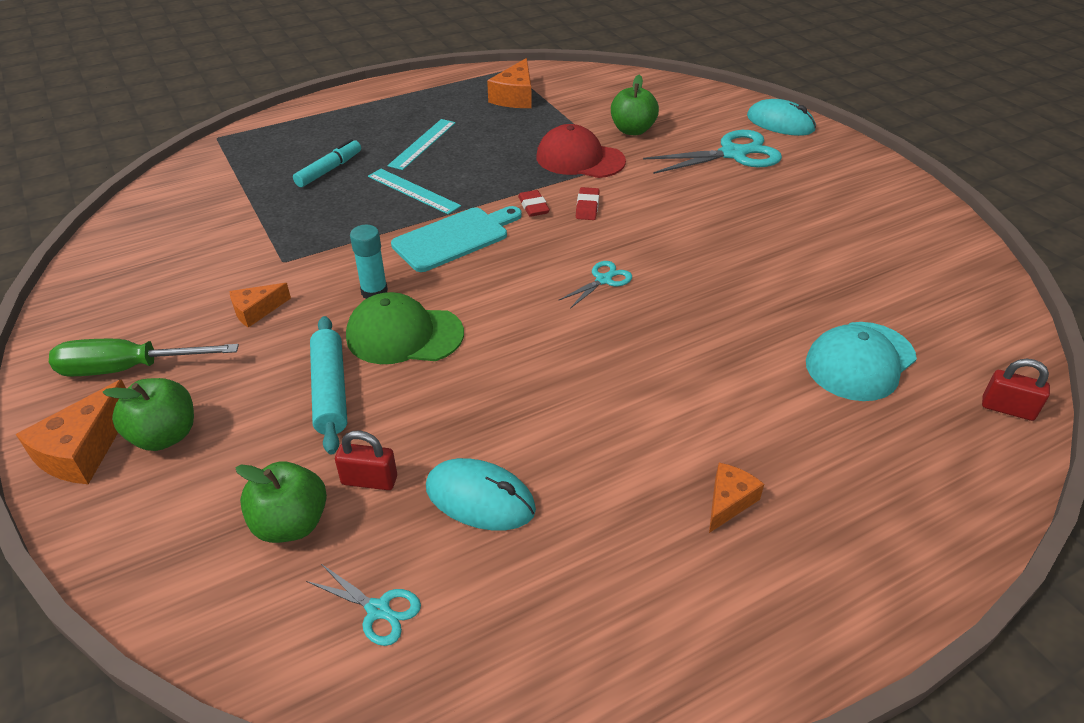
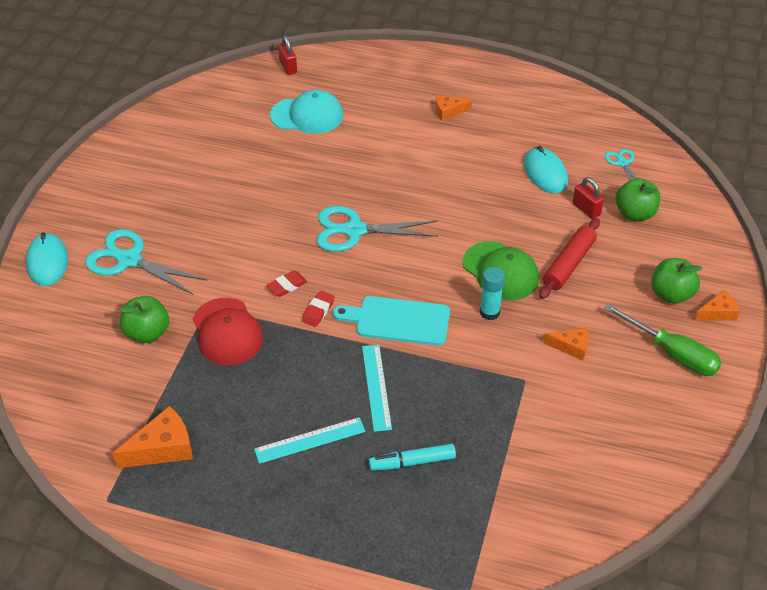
camera: 135 degrees left, 5 degrees up
orange cheese [16,379,126,484] -> orange cheese [694,290,740,321], size x0.62
turquoise rolling pin [310,316,347,455] -> red rolling pin [539,218,600,299]
turquoise scissors [558,261,632,309] -> turquoise scissors [317,206,438,252], size x1.97

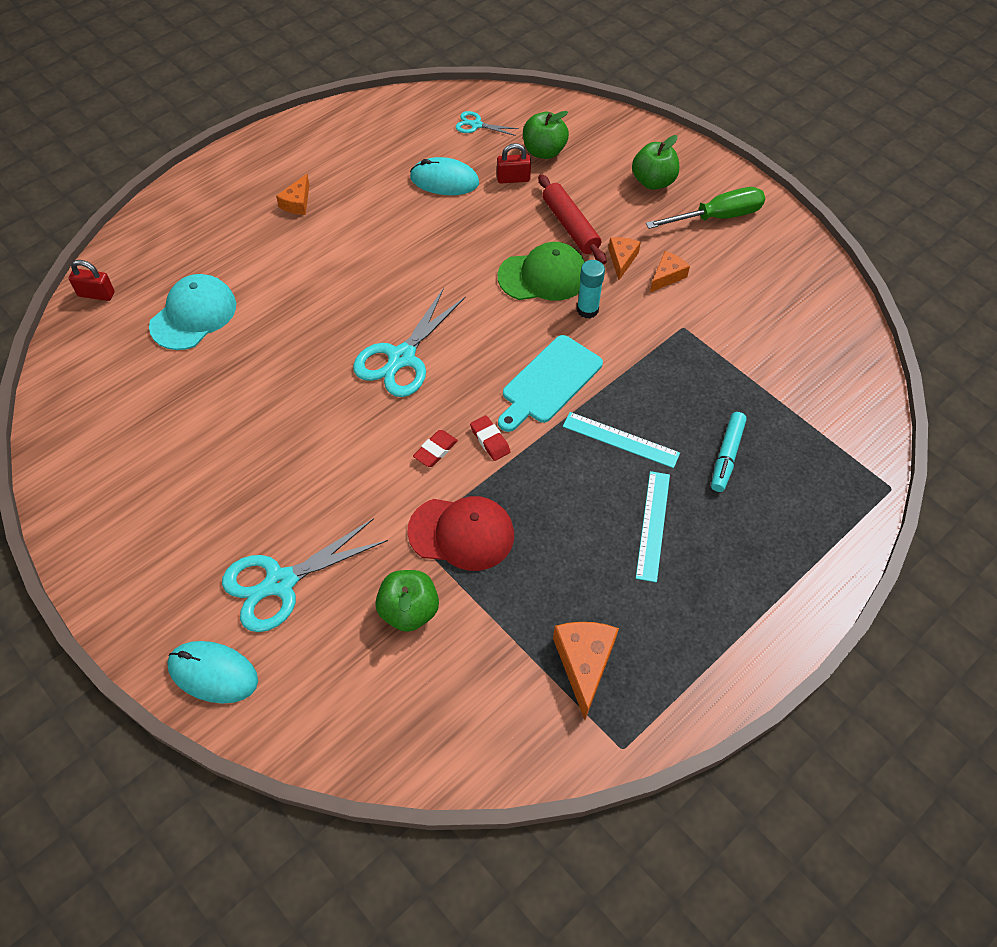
camera: 60 degrees left, 10 degrees up
red eraser [266,270,307,297] -> red eraser turned 45 degrees clockwise [413,430,458,467]
orange cheese [694,290,740,321] -> orange cheese moved to [608,237,641,280]

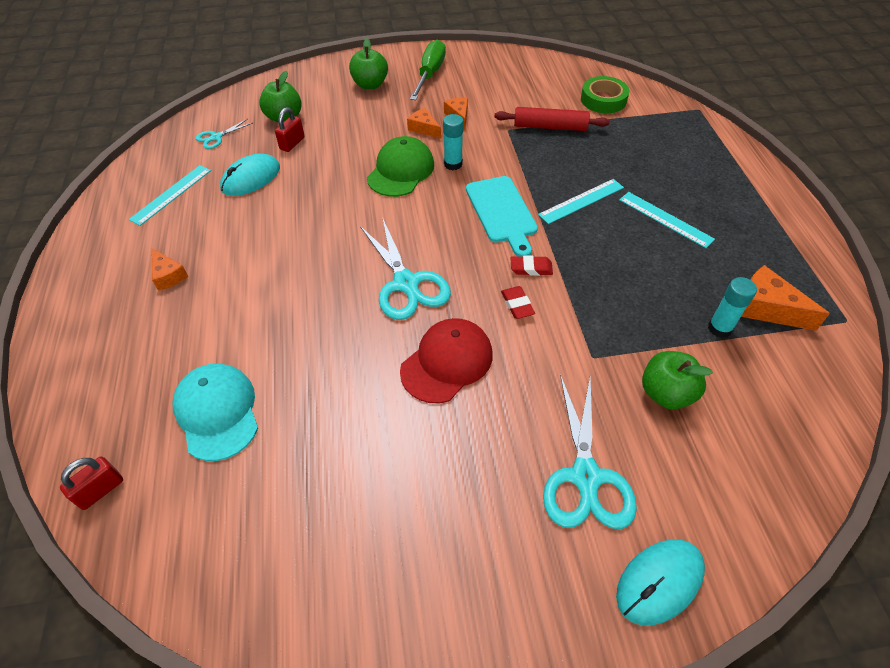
camera: 55 degrees left, 5 degrees down
red cap [407,496,514,571] -> red cap moved to [400,318,493,403]
red rolling pin [538,174,607,264] -> red rolling pin moved to [495,107,610,131]
turquoise marker [711,412,747,492] -> none
none -> turquoise ruler [128,165,211,226]
none -> green tape [581,76,629,113]
none -> turquoise glue stick [708,277,757,338]

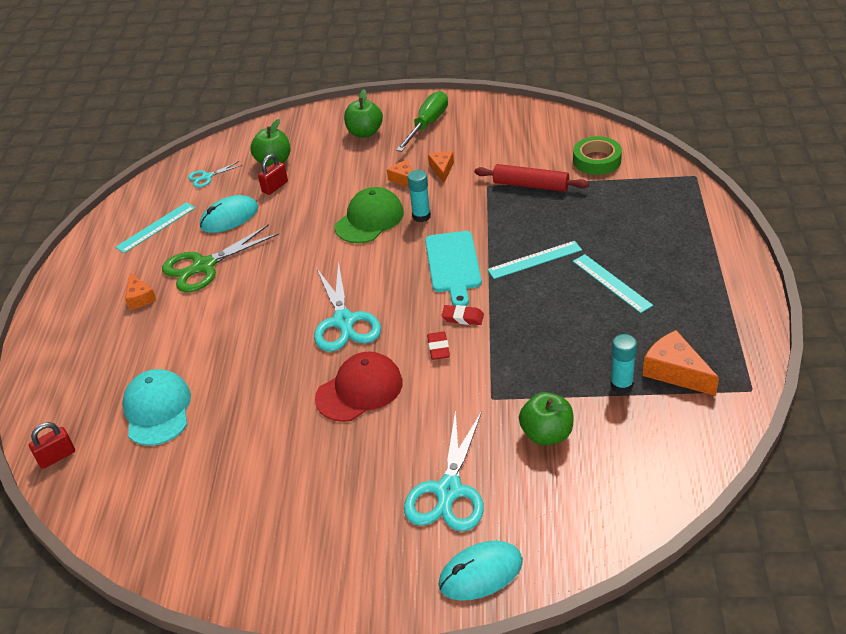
camera: 15 degrees right, 10 degrees down
none -> green scissors [162,224,279,292]

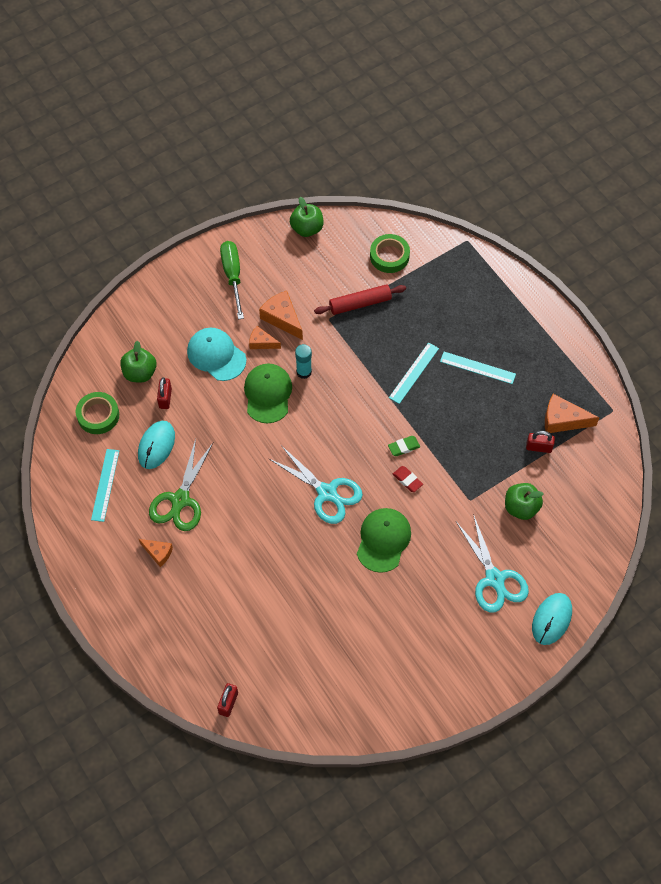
camera: 40 degrees left, 20 degrees up
turquoise cap [122,369,191,446] -> turquoise cap moved to [187,328,246,381]
turquoise scissors [188,161,243,188] -> green tape [76,392,119,434]
red cap [315,352,403,422] -> green cap [357,508,411,573]
green apple [344,89,383,138] -> green apple moved to [290,197,323,237]
turquoise cutting board [425,231,482,306] -> none
orange cheese [428,151,454,183] -> orange cheese [259,291,303,340], size x1.61
red eraser [441,305,484,325] -> green eraser [388,436,420,456]
turquoise glue stick [611,334,637,394] -> red padlock [526,431,555,453]

